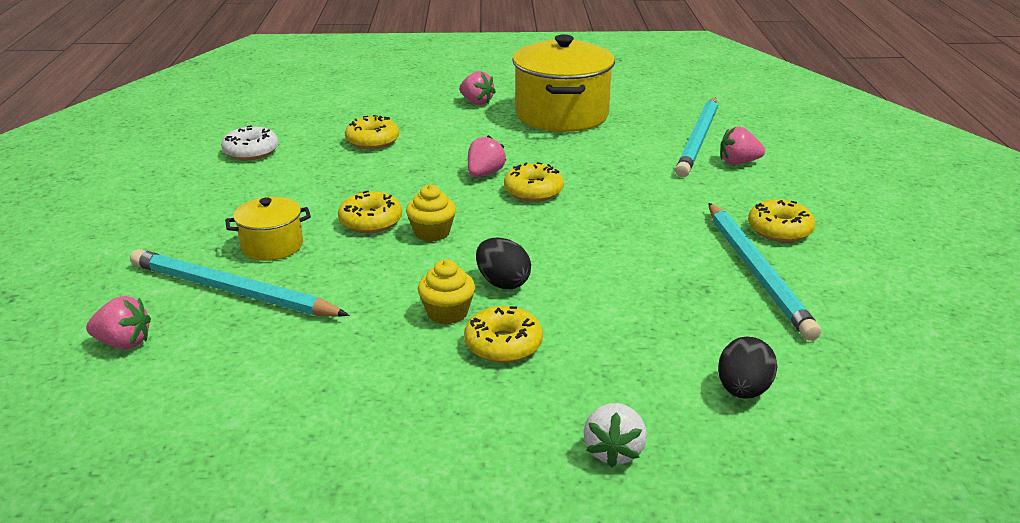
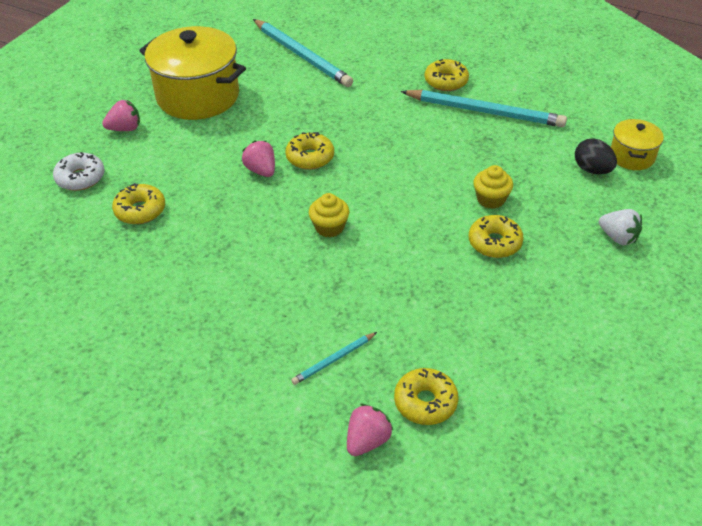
camera: 60 degrees left, 15 degrees up
turquoise pencil [130,249,349,317] -> turquoise pencil [291,332,377,385], size x0.47
white donut [221,125,278,160] -> white donut moved to [53,152,105,191]
yellow pot [225,197,311,261] -> yellow pot moved to [611,119,664,170]
yellow donut [338,191,402,233] -> yellow donut moved to [394,368,459,425]
yellow cupcake [418,260,475,325] -> yellow cupcake moved to [473,165,513,209]
black egg [476,238,531,289] -> none
pink strawberry [720,127,765,165] -> none

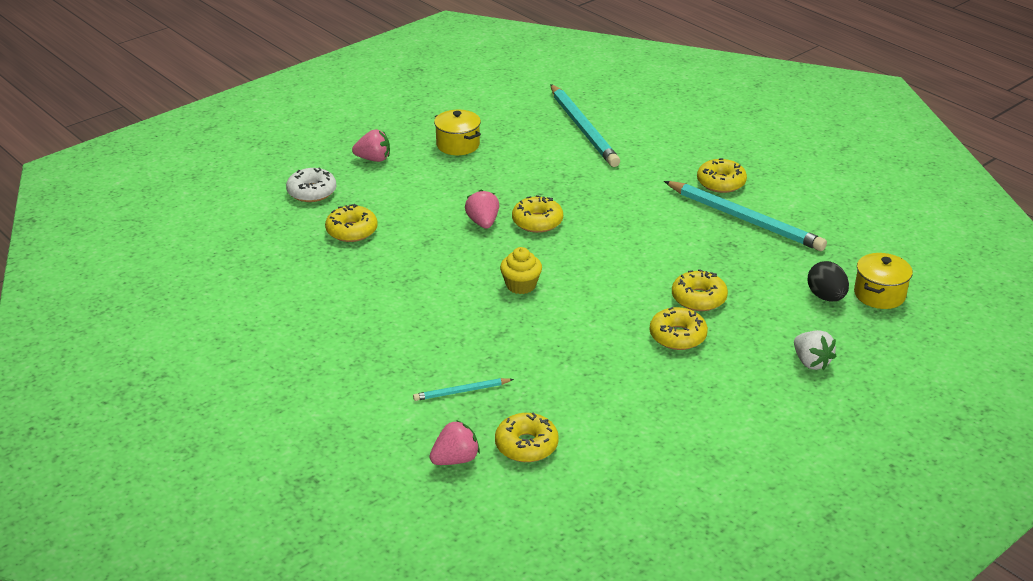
camera: 20 degrees right, 10 degrees down
yellow pot [139,26,246,120] -> yellow pot [434,110,481,155], size x0.50
yellow cupcake [473,165,513,209] -> yellow donut [672,269,728,311]

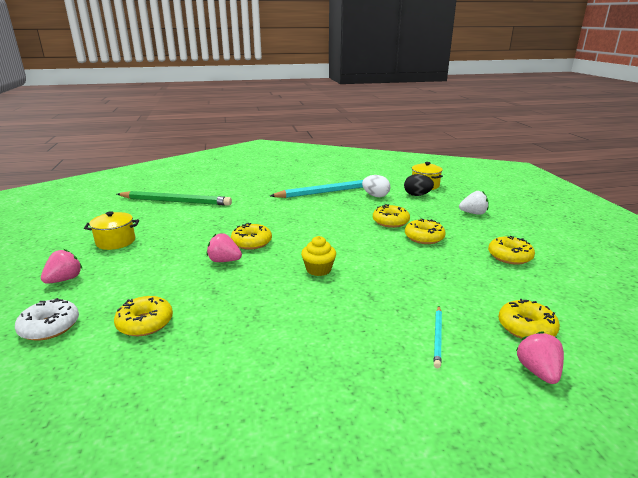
camera: 60 degrees left, 10 degrees down
turquoise pencil [550,84,620,167] -> green pencil [117,191,232,206]
yellow donut [697,158,747,193] -> yellow donut moved to [488,236,535,265]
none -> white egg [362,175,390,197]

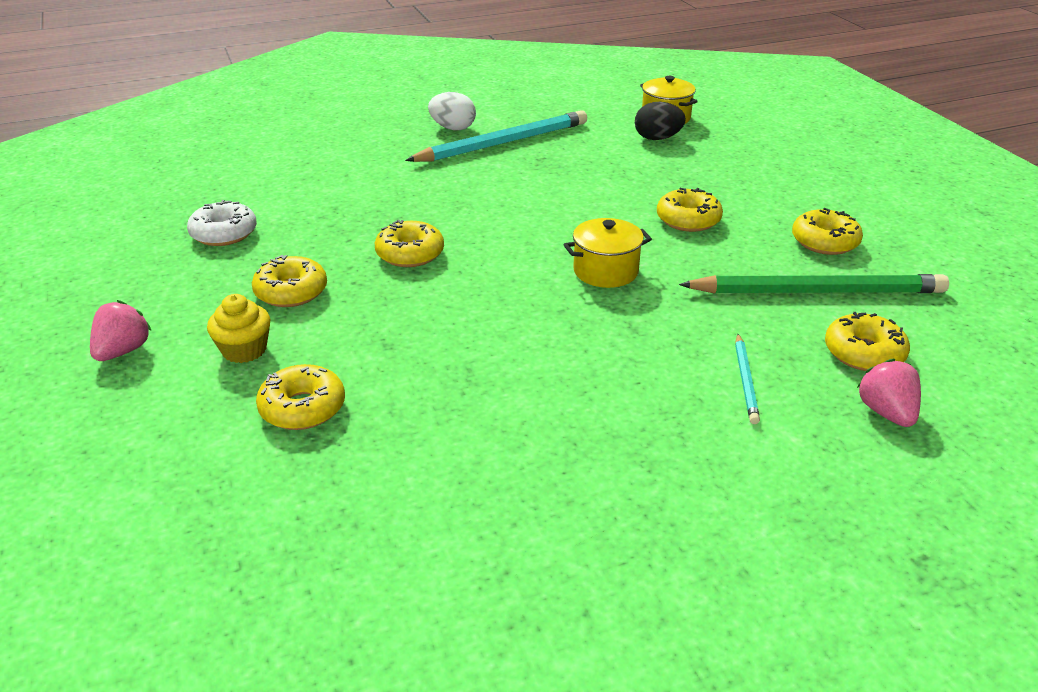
camera: 10 degrees left, 10 degrees up
white donut [15,298,79,341] -> white donut moved to [187,200,257,246]
yellow pot [84,211,139,250] -> yellow pot moved to [563,218,652,288]
green pencil [117,191,232,206] -> green pencil moved to [679,274,949,294]
pink strawberry [206,233,242,262] -> none
yellow cupcake [301,236,336,276] -> yellow cupcake moved to [207,294,271,363]
white egg [362,175,390,197] -> white egg moved to [428,92,476,130]
yellow donut [373,204,410,228] -> yellow donut moved to [252,255,327,307]
white strawberry [459,191,489,215] -> none

